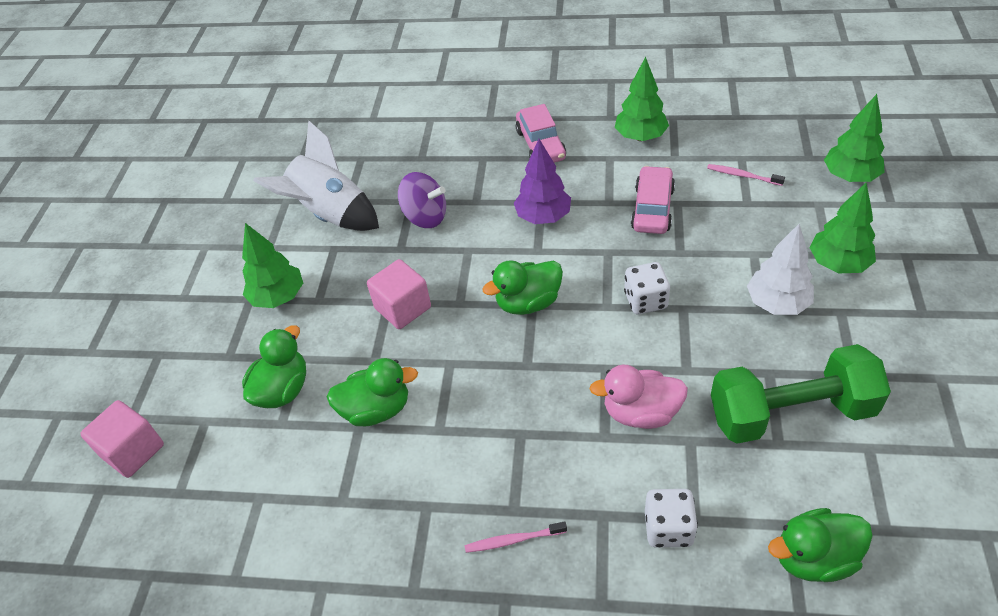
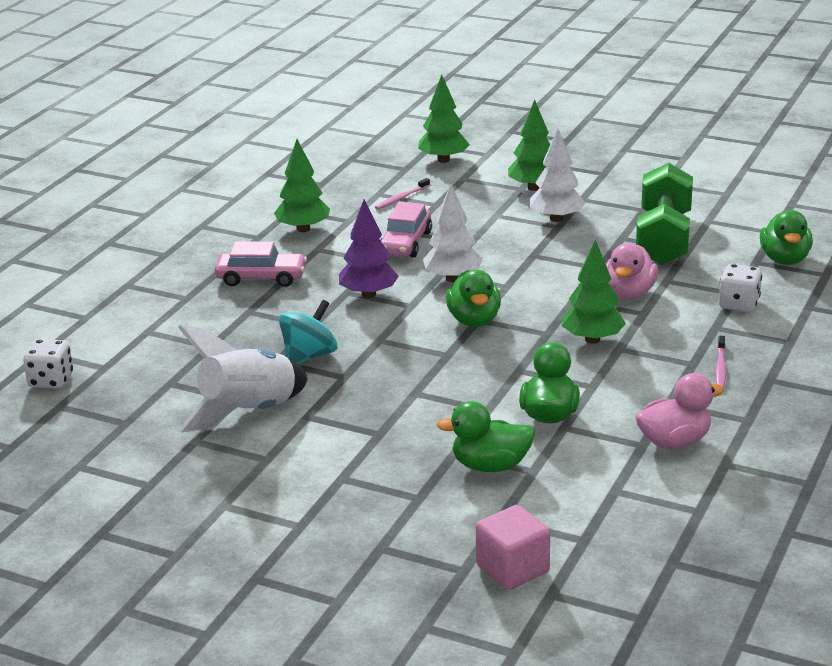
camera: 75 degrees left, 20 degrees down
green tree [242,223,303,308] -> green tree moved to [562,240,626,344]
green duck [242,325,306,408] -> green duck turned 45 degrees counterclockwise [437,401,535,472]
pink cube [367,259,431,329] -> none
purple spinning top [398,172,446,228] -> turquoise spinning top [279,300,338,364]
white dice [624,262,670,314] -> white dice moved to [23,339,73,389]
pink car [631,166,675,234] -> pink car turned 105 degrees counterclockwise [380,202,432,258]
none -> white tree [423,184,483,282]
none -> pink duck [635,373,724,449]

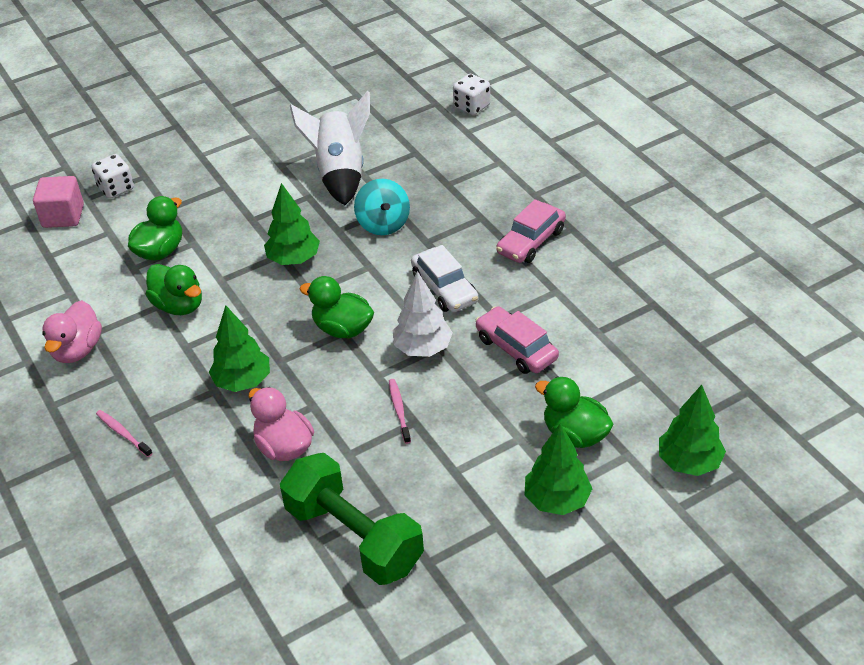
camera: 125 degrees right, 15 degrees up
green tree [274,139,330,232] -> green tree moved to [264,183,320,265]
purple tree [339,199,399,298] -> white car [411,245,479,312]
pink toothbrush [375,178,430,210] -> pink toothbrush moved to [389,379,411,444]
white tree [530,129,585,222] -> none
white dice [719,264,762,312] -> white dice moved to [91,154,134,199]
green duck [760,210,813,265] -> green duck moved to [535,377,614,448]

